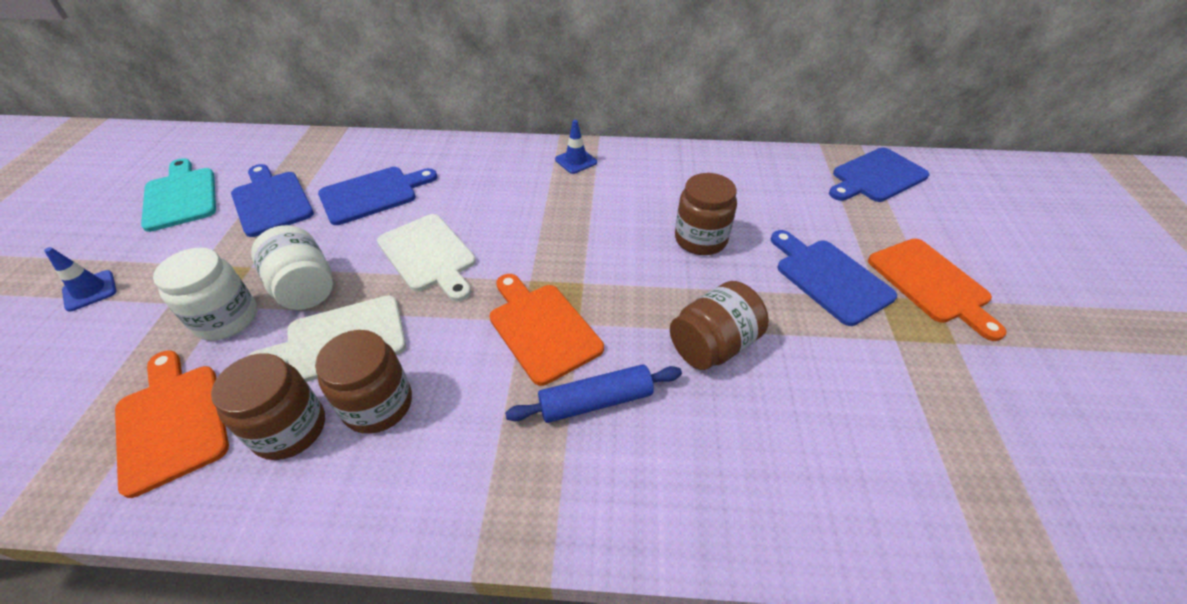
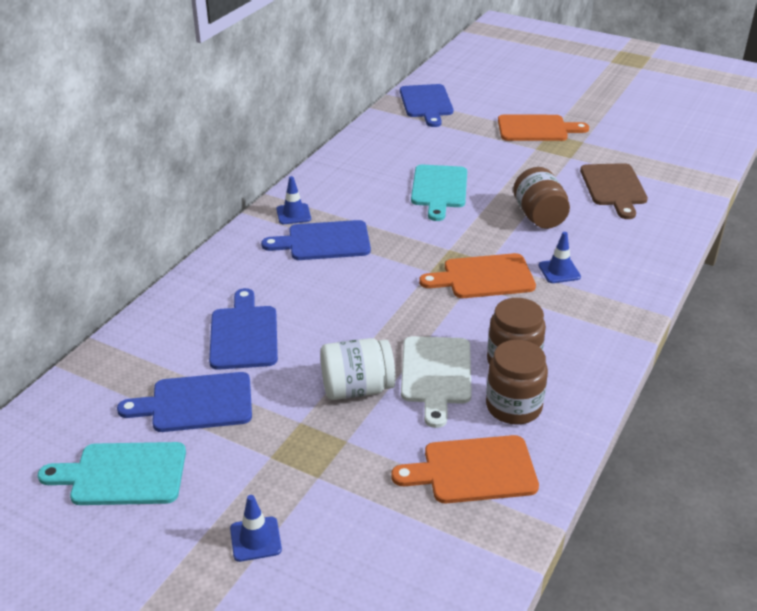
camera: 65 degrees left, 10 degrees down
white jar [153,248,257,340] -> none
white cutting board [377,214,476,301] -> none
blue rolling pin [505,365,682,423] -> blue traffic cone [539,232,581,283]
brown jar [675,173,737,255] -> turquoise cutting board [411,165,467,221]
blue cutting board [771,230,897,326] -> blue cutting board moved to [261,220,371,260]
none -> brown cutting board [580,163,648,219]

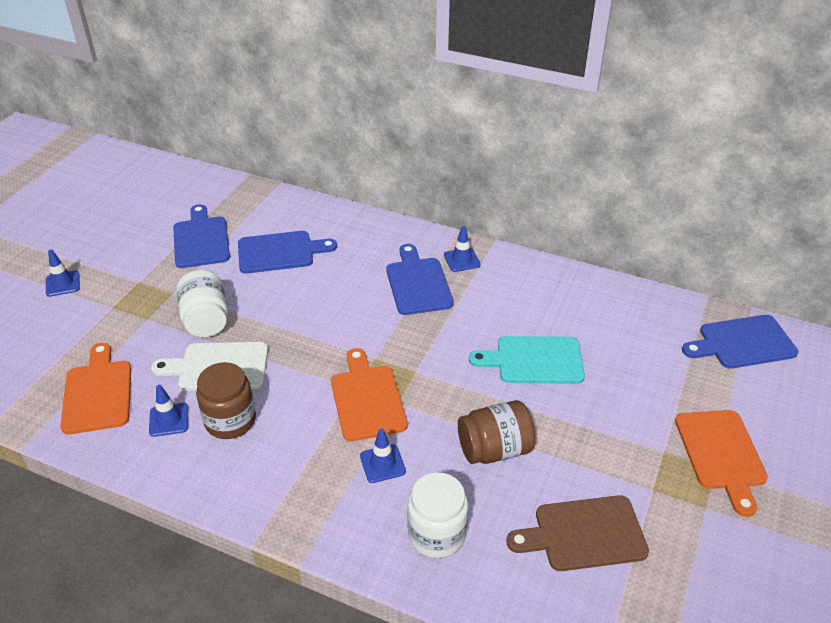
camera: 85 degrees right, 5 degrees up
turquoise cutting board [38,442,186,505] -> none
brown jar [486,340,548,425] -> blue traffic cone [149,385,188,437]
none -> white jar [407,472,468,558]

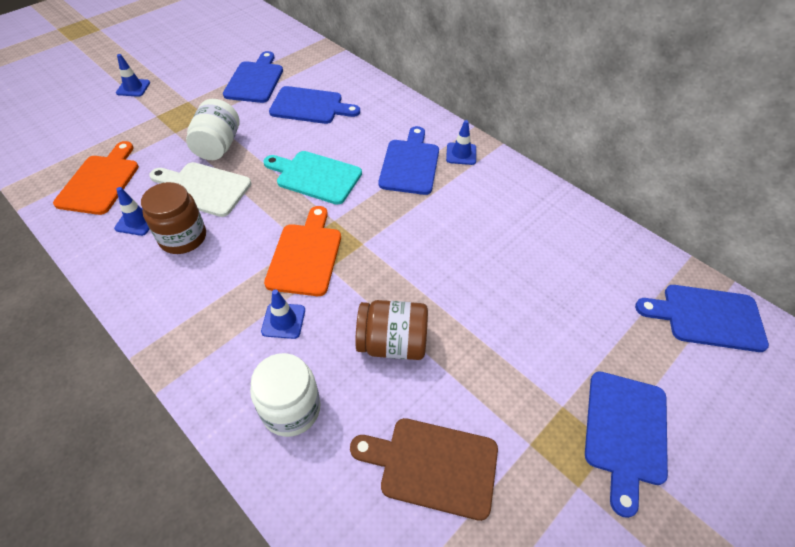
camera: 20 degrees right, 10 degrees up
turquoise cutting board [469,336,585,384] -> turquoise cutting board moved to [264,151,362,205]
orange cutting board [675,410,768,517] -> blue cutting board [585,371,668,518]

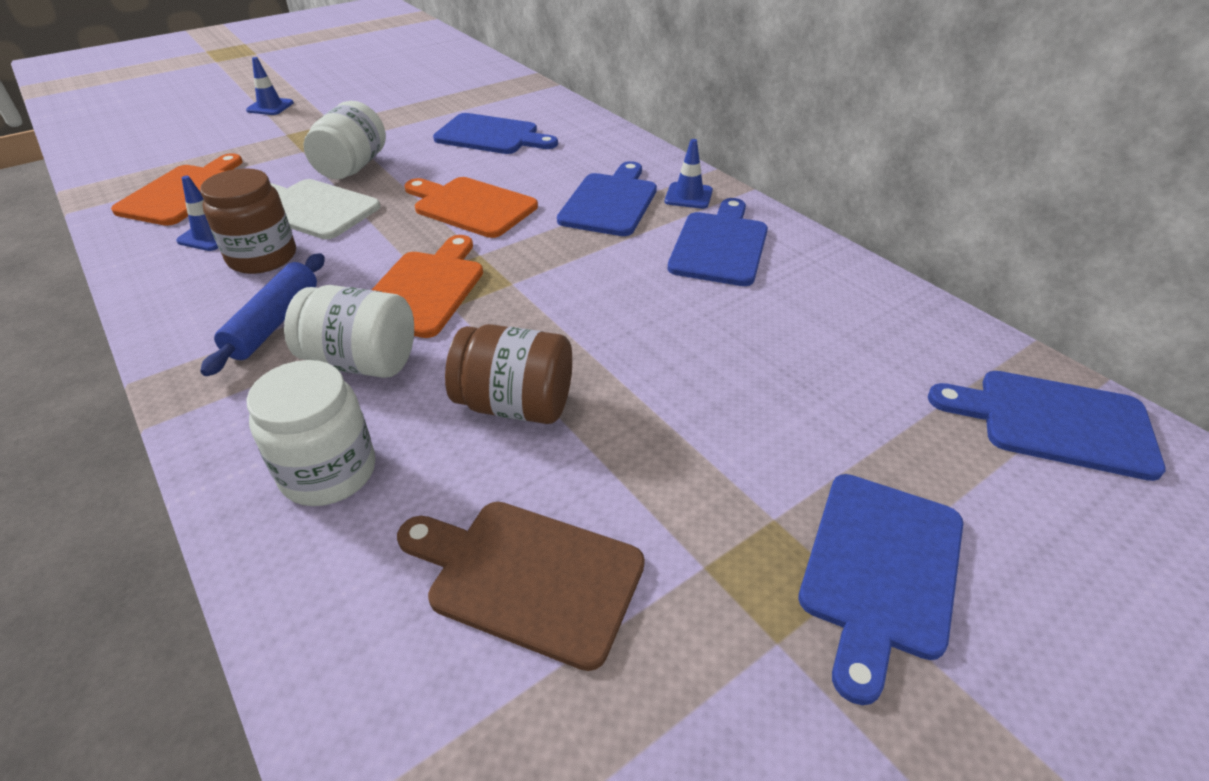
camera: 10 degrees right, 10 degrees down
blue cutting board [223,51,283,103] -> blue cutting board moved to [667,198,768,286]
blue traffic cone [261,289,305,339] -> white jar [284,285,414,378]
turquoise cutting board [264,151,362,205] -> orange cutting board [404,177,538,238]
none -> blue rolling pin [200,253,325,376]

